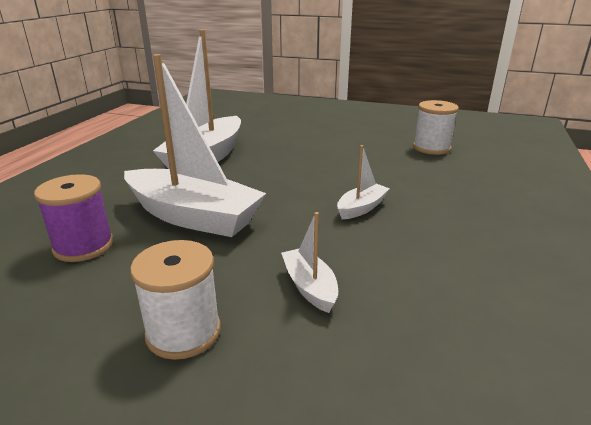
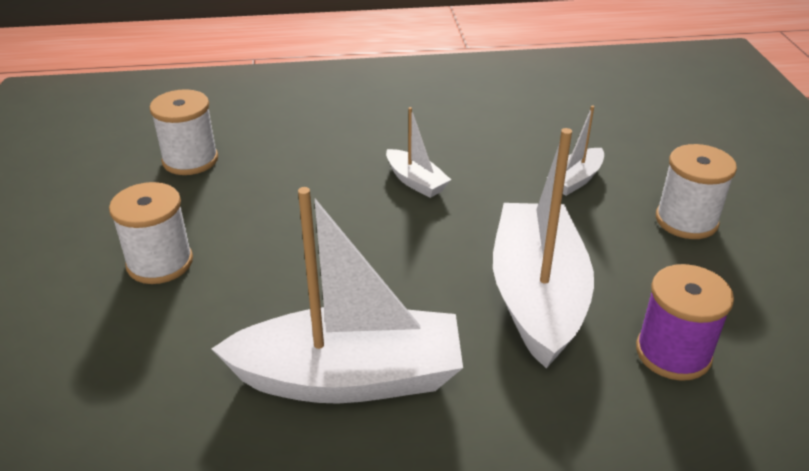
camera: 115 degrees left, 10 degrees up
white boat [337,145,390,219] -> white boat turned 150 degrees counterclockwise [386,107,451,198]
none -> white spool [109,182,193,284]

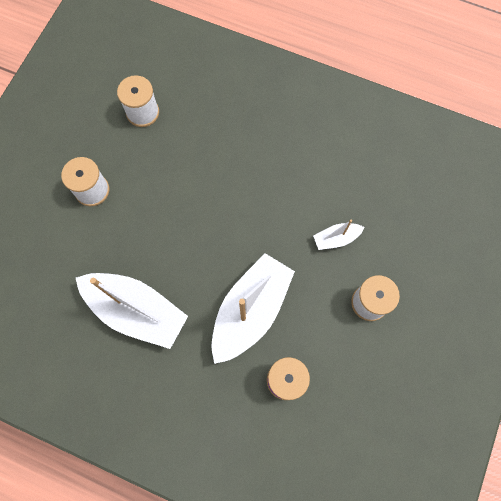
camera: 30 degrees right, 35 degrees up
white boat [386,107,451,198] -> none

